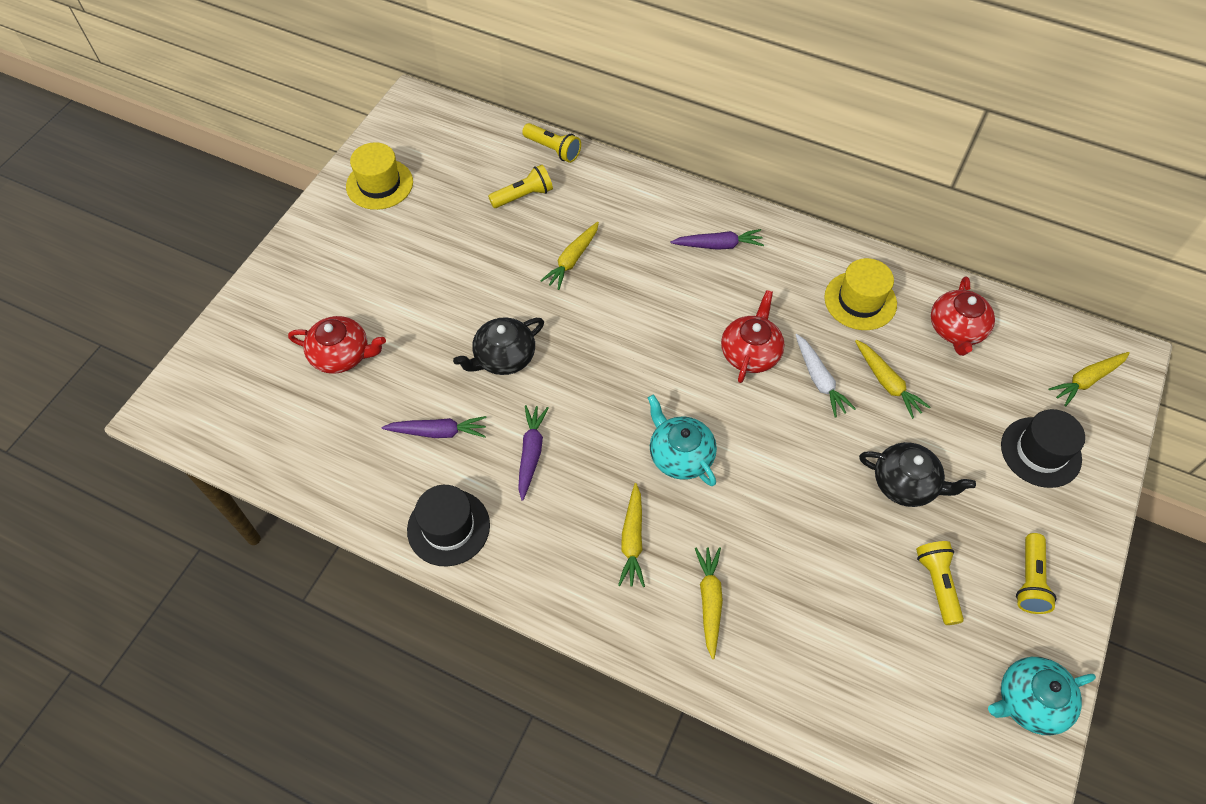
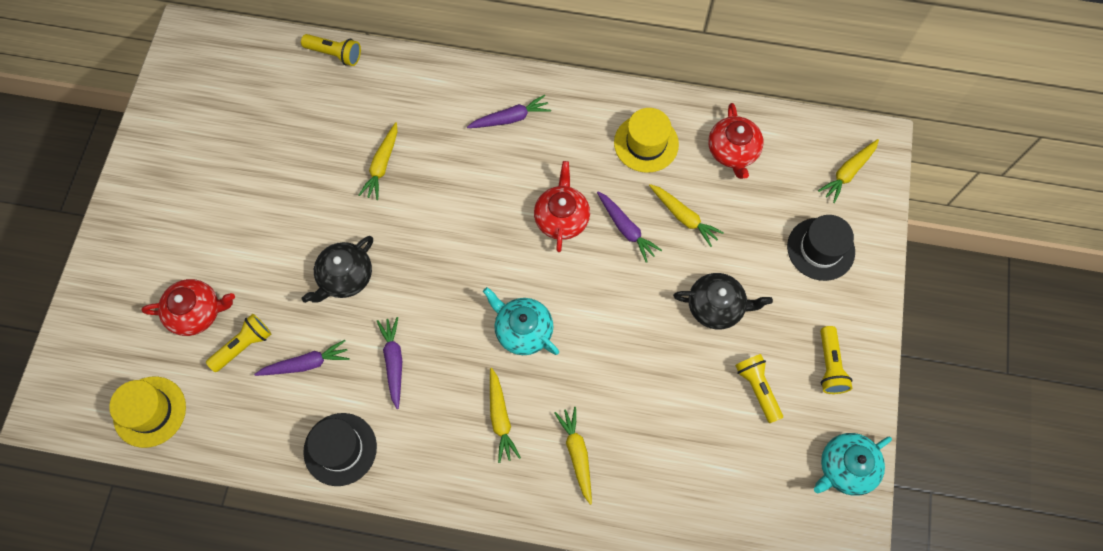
camera: 15 degrees left, 10 degrees up
yellow hat [346,142,413,210] -> yellow hat moved to [109,377,186,448]
yellow flashlight [488,165,553,208] -> yellow flashlight moved to [206,314,271,372]
white carrot [796,334,856,417] -> purple carrot [597,192,662,263]

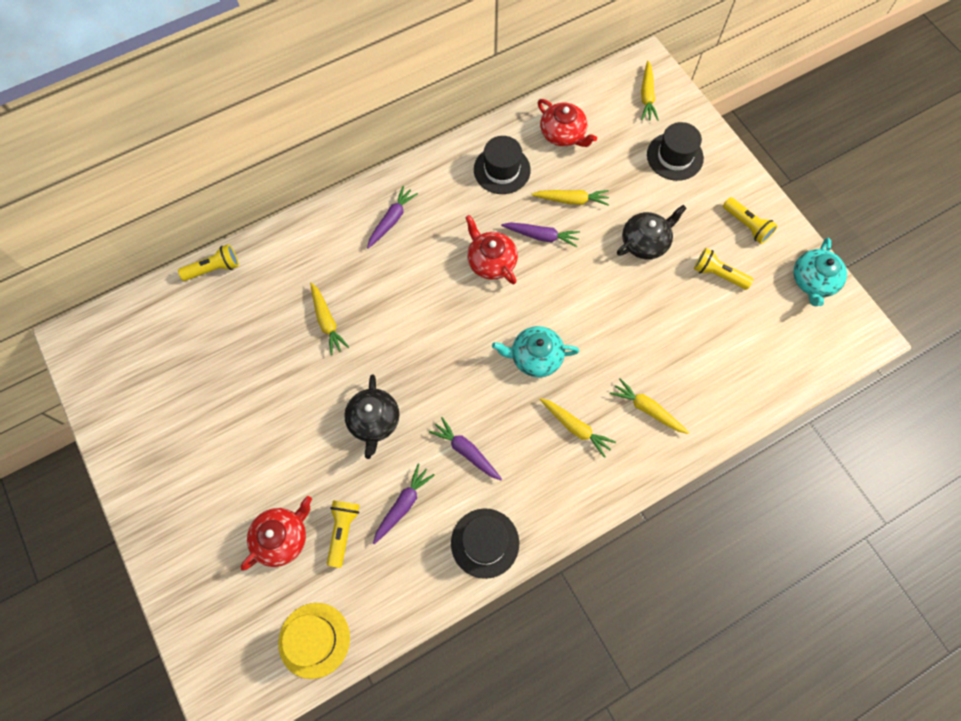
camera: 40 degrees left, 0 degrees up
yellow hat [614,108,679,173] -> black hat [474,136,531,194]

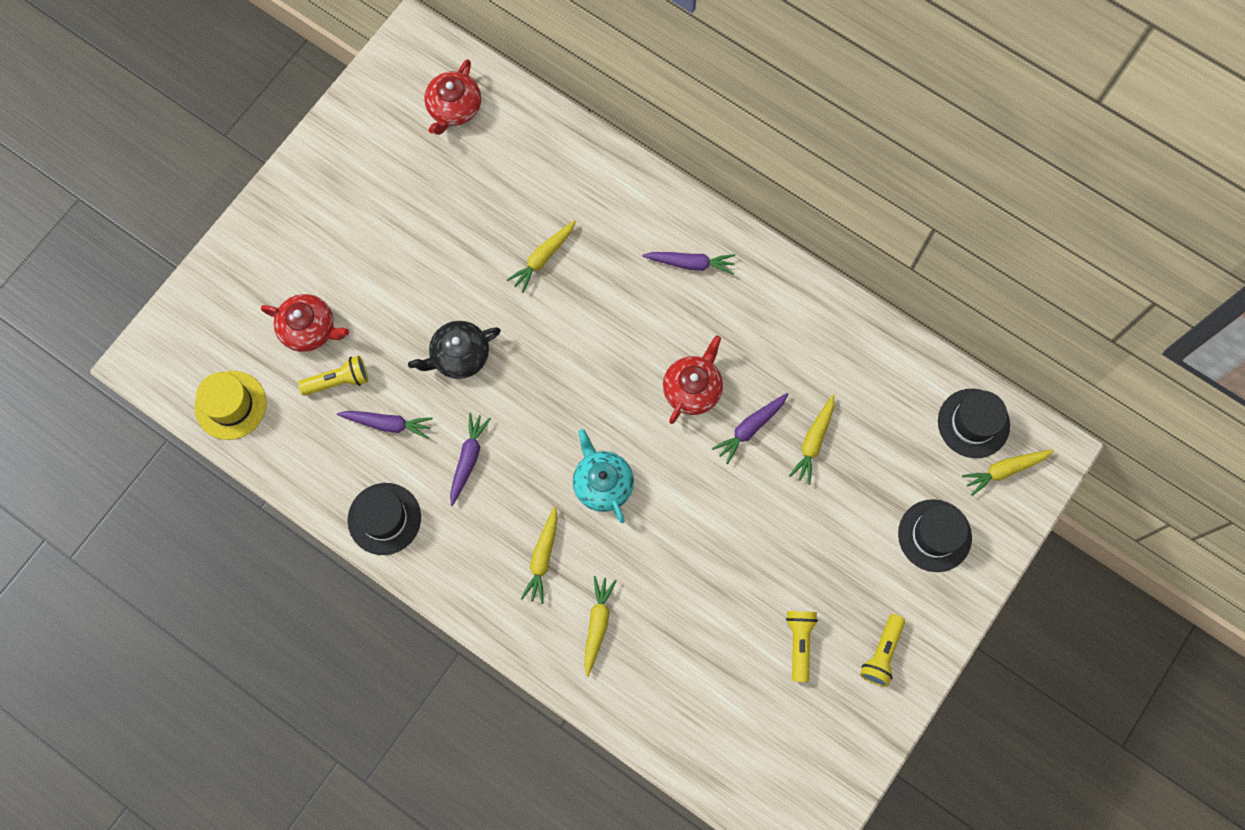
camera: 65 degrees right, 5 degrees up
yellow flashlight [178,244,239,281] -> none
black hat [474,136,531,194] -> black hat moved to [938,389,1010,458]
purple carrot [501,222,580,247] -> purple carrot turned 60 degrees clockwise [712,393,788,464]
yellow carrot [532,190,609,206] -> yellow carrot turned 45 degrees clockwise [789,395,834,485]
red teapot [538,99,597,147] -> red teapot moved to [424,59,481,135]
black teapot [617,205,687,259] -> none
turquoise teapot [793,238,847,306] -> none

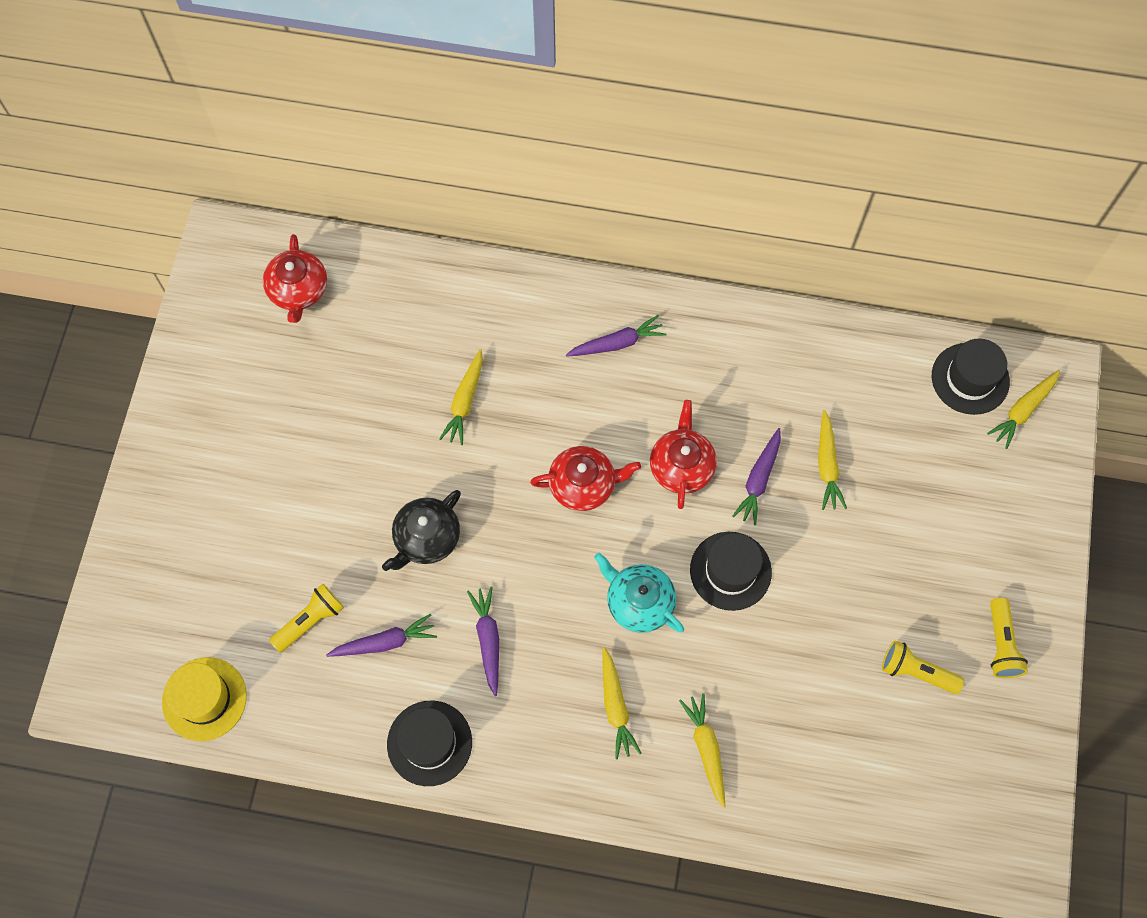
camera: 25 degrees left, 5 degrees down
red teapot [261,294,349,352] -> red teapot moved to [530,446,641,511]
yellow flashlight [786,611,818,682] -> yellow flashlight turned 45 degrees counterclockwise [882,640,964,694]
black hat [898,499,972,572] -> black hat moved to [690,532,772,611]

